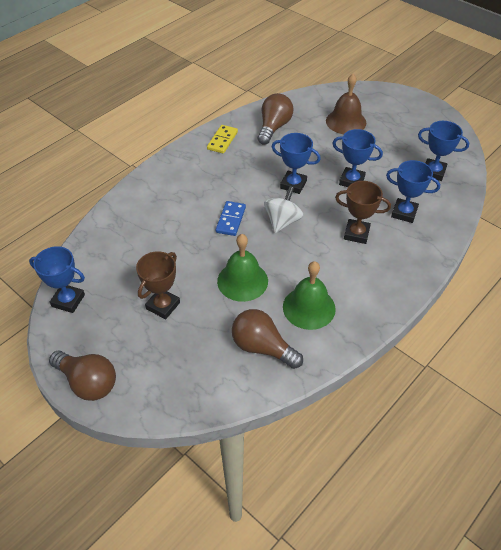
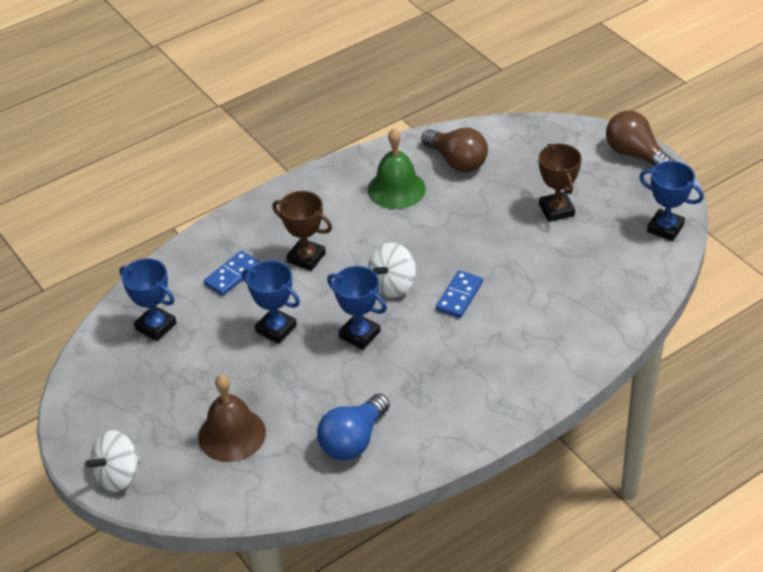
camera: 165 degrees left, 5 degrees down
brown trophy [136,251,180,319] -> brown trophy turned 60 degrees counterclockwise [539,144,582,222]
yellow domino [207,125,238,154] -> none
green bell [217,234,268,302] -> none
brown light bulb [258,93,293,145] -> blue light bulb [317,394,390,460]
blue trophy [386,160,440,223] -> blue domino [204,251,260,296]
none -> white spinning top [85,430,141,492]

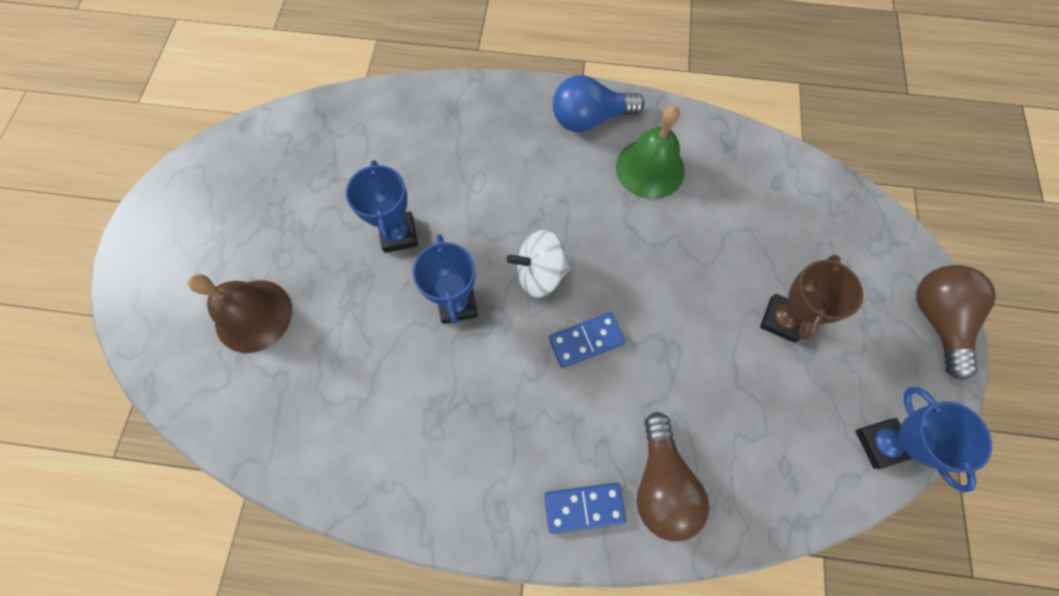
camera: 40 degrees right, 25 degrees up
white spinning top [85,430,141,492] -> none
blue trophy [120,258,176,341] -> none
blue domino [204,251,260,296] -> blue domino moved to [544,483,626,534]
brown trophy [272,191,332,271] -> none
blue light bulb [317,394,390,460] -> blue light bulb moved to [553,75,644,132]
brown light bulb [421,128,488,172] -> brown light bulb moved to [636,412,709,541]

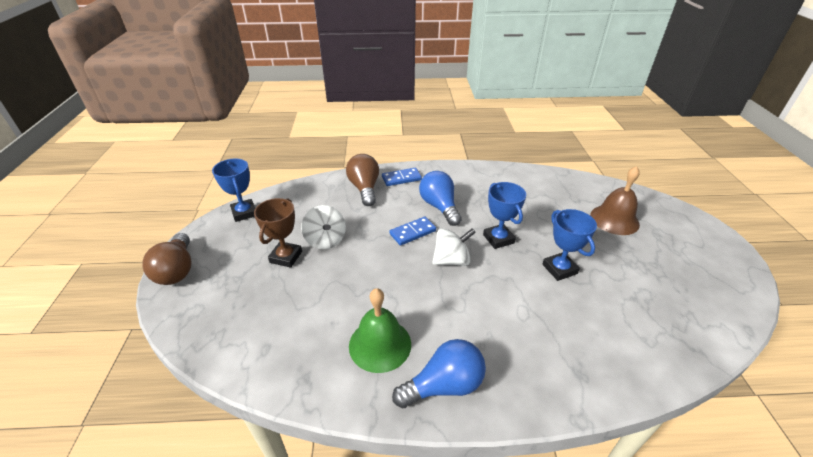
camera: 170 degrees right, 30 degrees down
none -> white spinning top [301,205,346,249]
none -> blue light bulb [419,171,462,226]

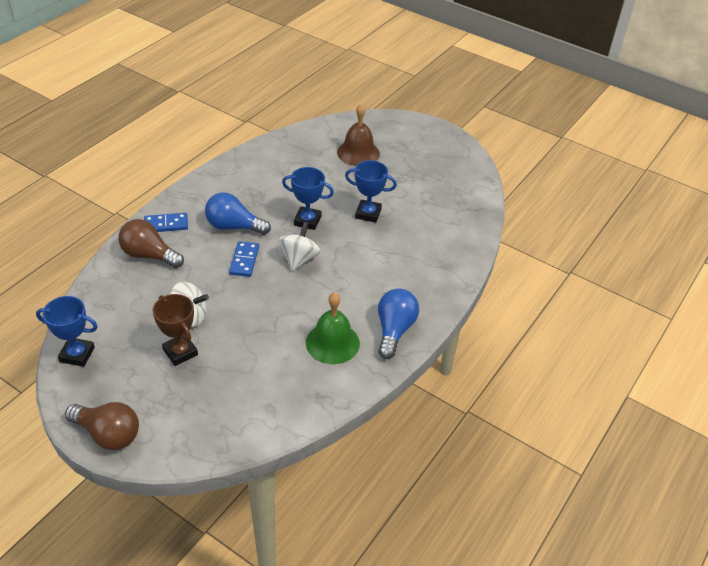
camera: 55 degrees left, 5 degrees up
blue domino [382,168,422,186] -> blue domino turned 60 degrees clockwise [144,213,188,232]

